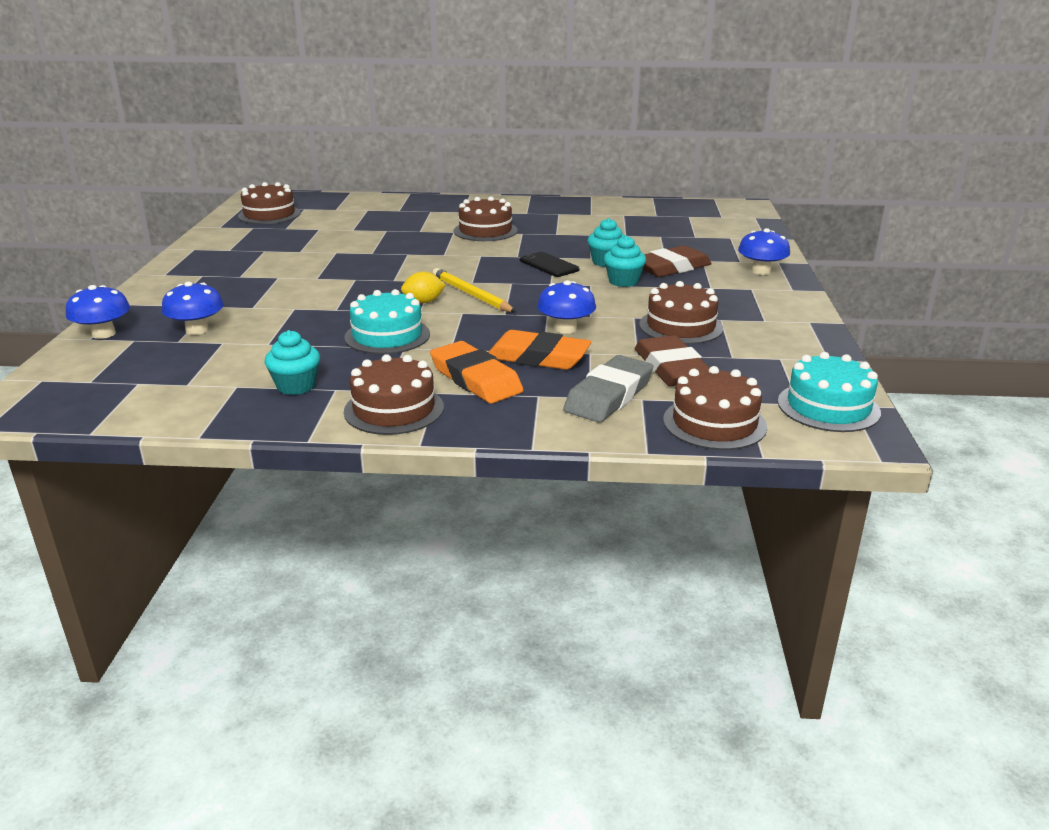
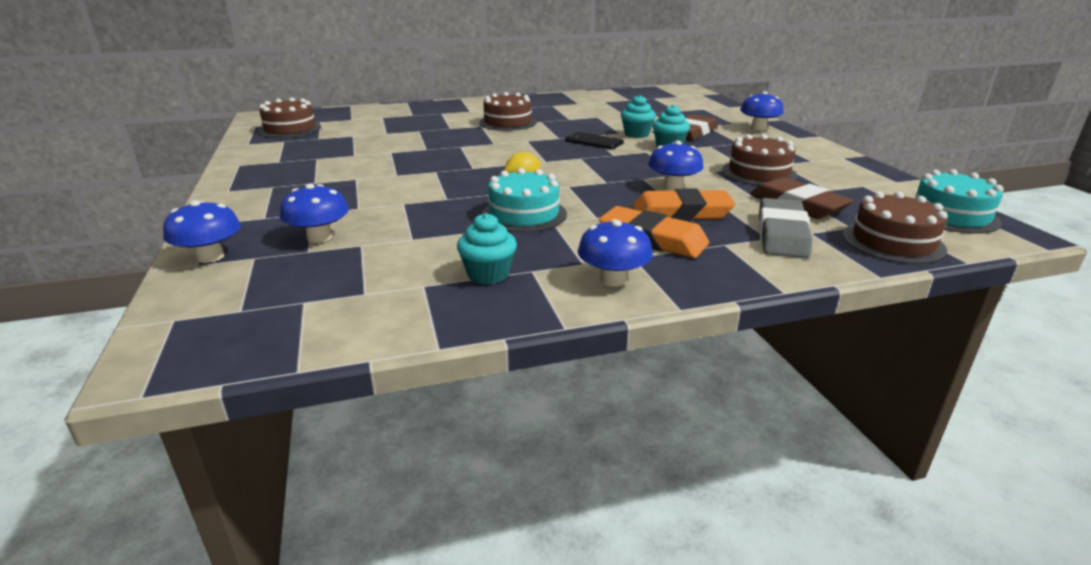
camera: 20 degrees left, 0 degrees up
brown cake [344,354,444,435] -> blue mushroom [578,219,653,286]
yellow pencil [432,268,516,312] -> none

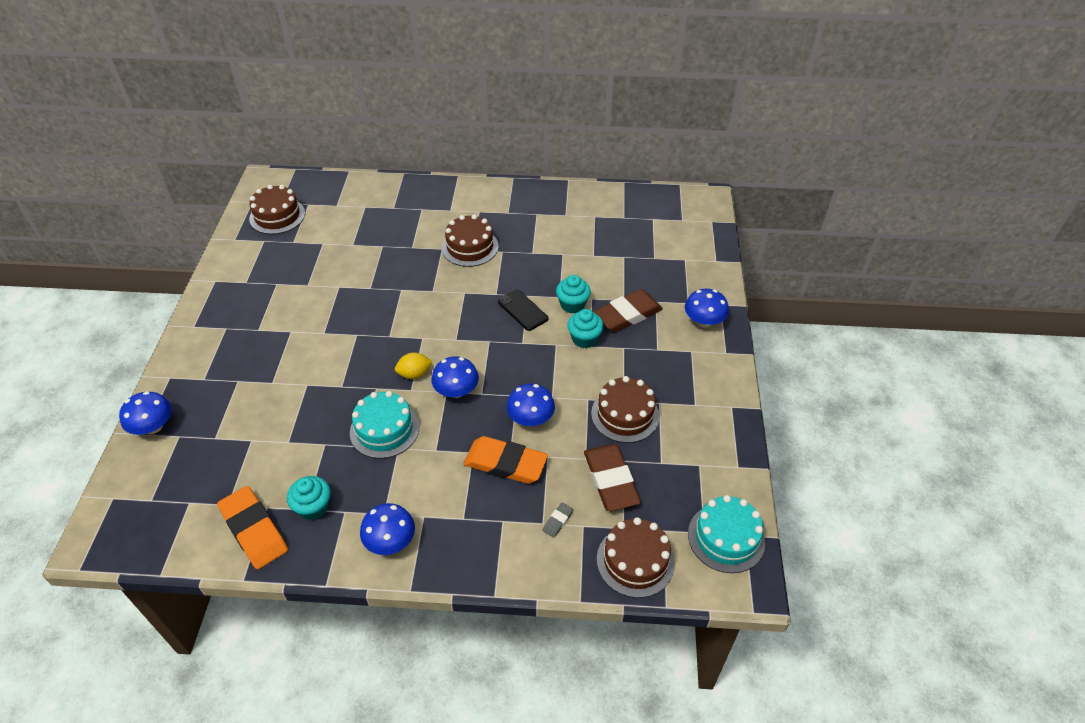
camera: 20 degrees right, 20 degrees up
blue mushroom [280,183,349,243] -> blue mushroom moved to [431,356,479,398]
orange eraser [599,206,709,258] -> orange eraser moved to [217,486,288,569]
grey eraser [759,198,812,258] -> grey eraser [543,502,573,538], size x0.42

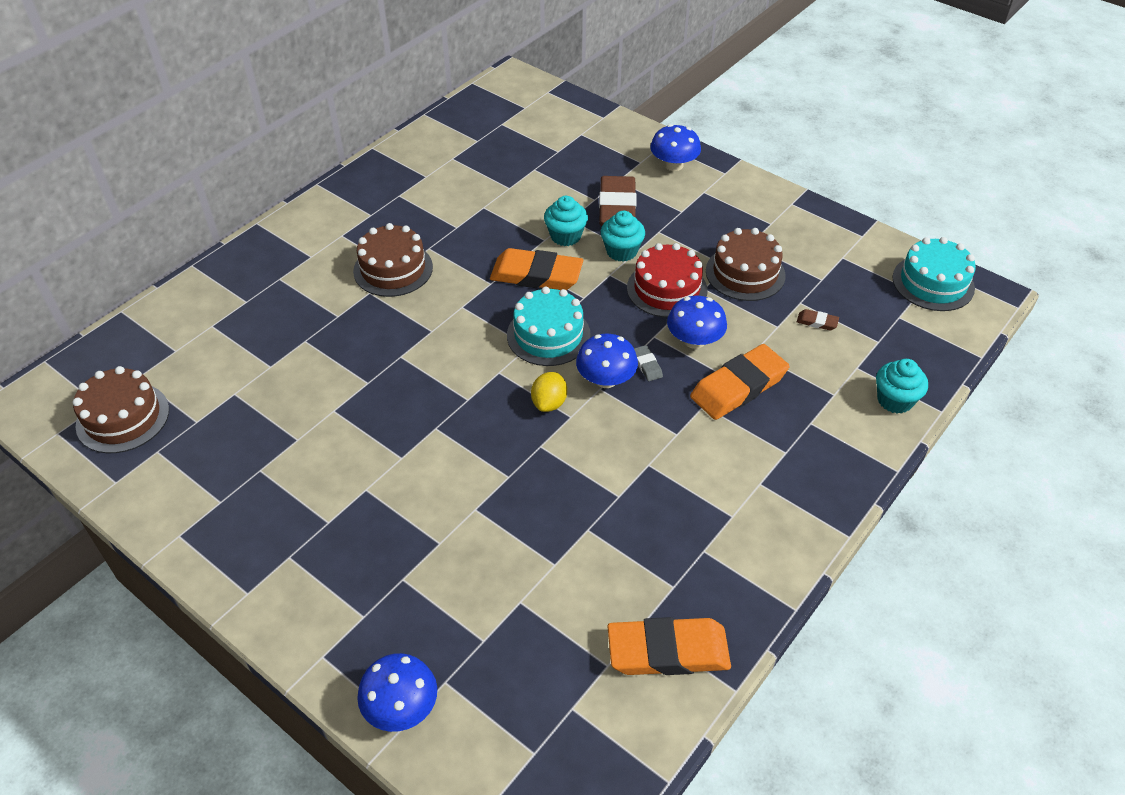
camera: 55 degrees left, 0 degrees up
turquoise cupcake [287,476,330,520] -> turquoise cupcake moved to [876,359,928,414]
turquoise cake [350,391,419,459] -> turquoise cake moved to [507,287,591,366]
blue mushroom [360,503,415,555] -> none
black phone [498,290,548,331] -> orange eraser [490,248,583,290]
grey eraser [543,502,573,538] -> grey eraser moved to [634,345,663,381]
brown eraser [584,444,641,511] -> brown eraser [797,309,839,330], size x0.42
brown cake [597,517,675,598] -> none
none -> red cake [627,243,707,318]

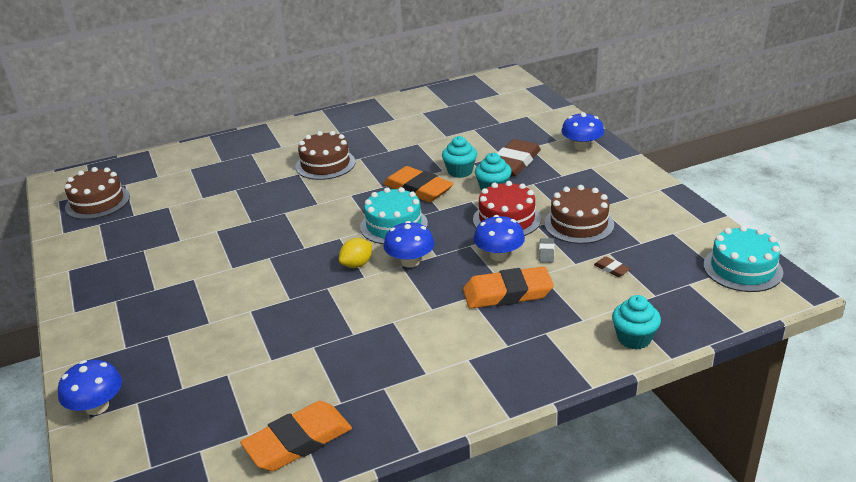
camera: 30 degrees right, 15 degrees down
orange eraser [607,617,731,675] -> orange eraser turned 60 degrees counterclockwise [240,401,352,471]
grey eraser [634,345,663,381] -> grey eraser moved to [539,238,554,263]

